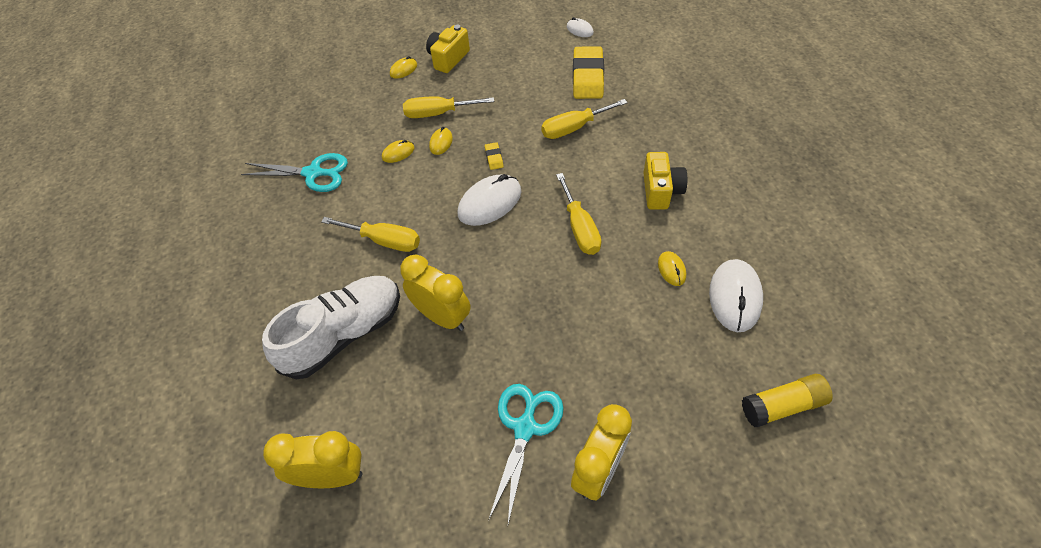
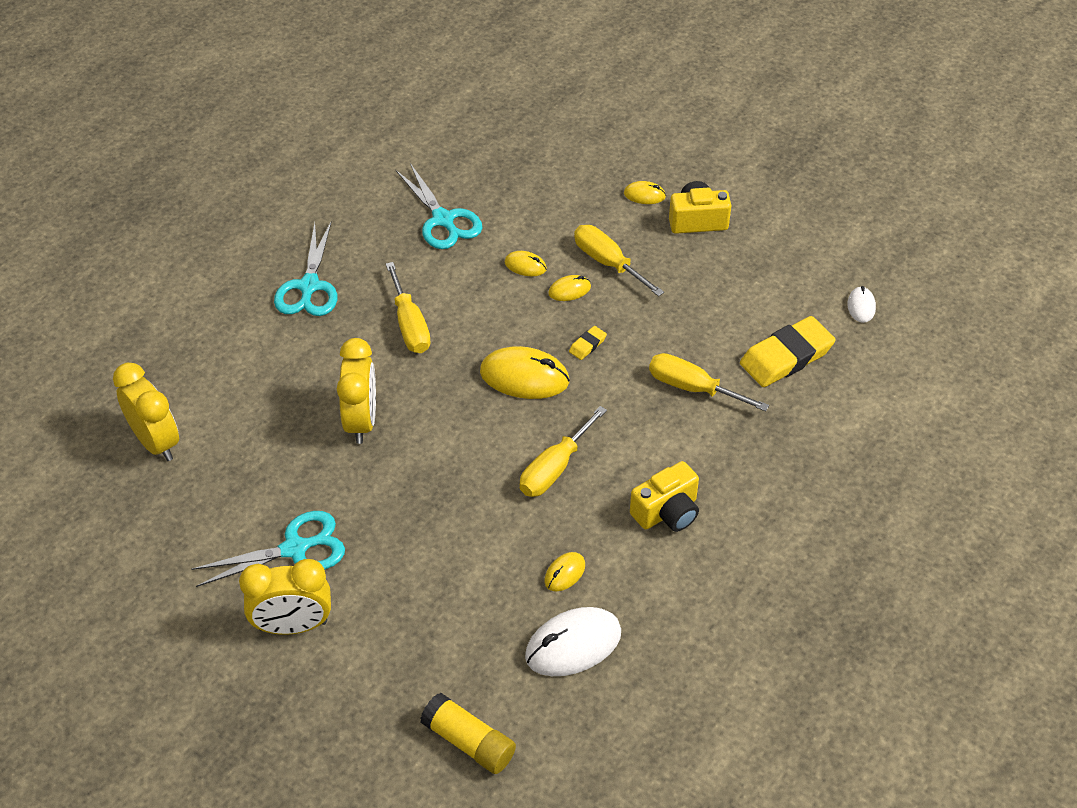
camera: 50 degrees right, 5 degrees down
white shoe [262,276,400,379] -> none
white mouse [457,174,521,226] -> yellow mouse [480,346,570,399]
none -> turquoise scissors [274,221,337,316]

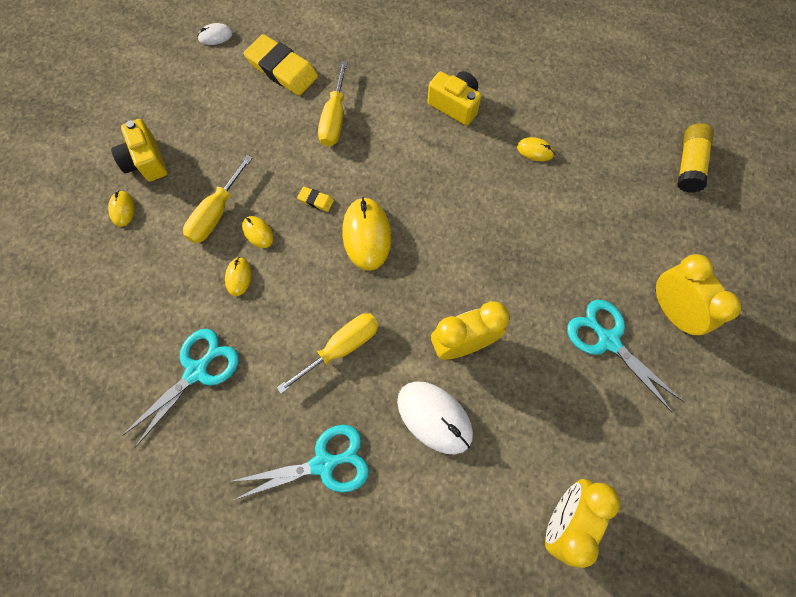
camera: 110 degrees left, 20 degrees up
yellow screwdriver [520,406,607,497] -> none
white mouse [525,607,621,676] -> white mouse moved to [397,381,473,454]

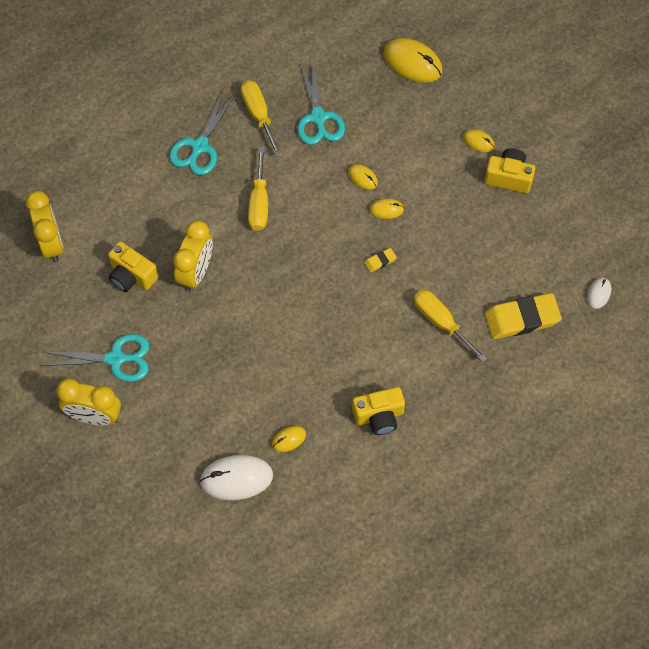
camera: 130 degrees right, 5 degrees down
yellow screwdriver [183,155,253,243] -> yellow screwdriver moved to [241,80,282,157]
yellow mouse [342,197,392,271] -> yellow mouse moved to [384,38,442,83]
white mouse [397,381,473,454] -> white mouse moved to [199,455,273,500]
yellow glue stick [678,123,714,193] -> none
none -> yellow camera [108,241,158,292]

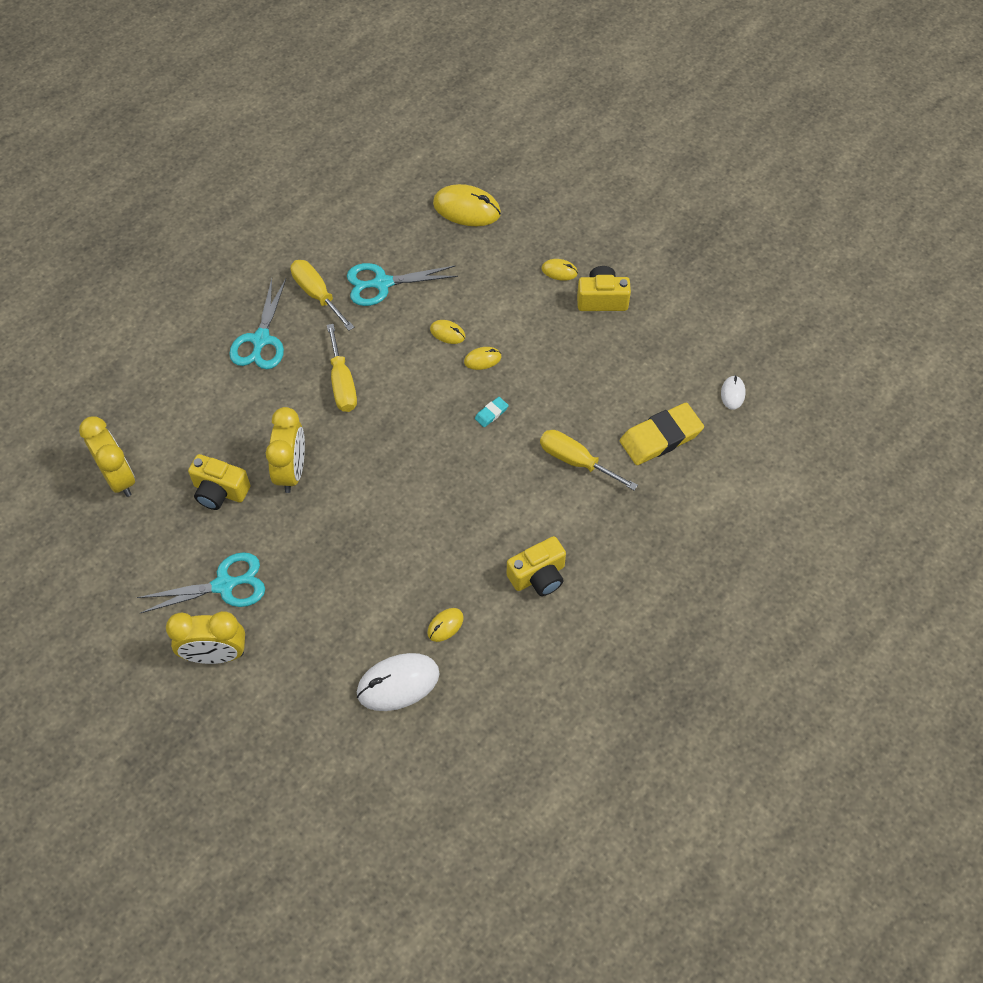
camera: 15 degrees left, 5 degrees down
turquoise scissors [297,58,345,145] -> turquoise scissors turned 105 degrees clockwise [347,263,458,306]
yellow eraser [364,248,397,272] -> turquoise eraser [475,397,509,427]

